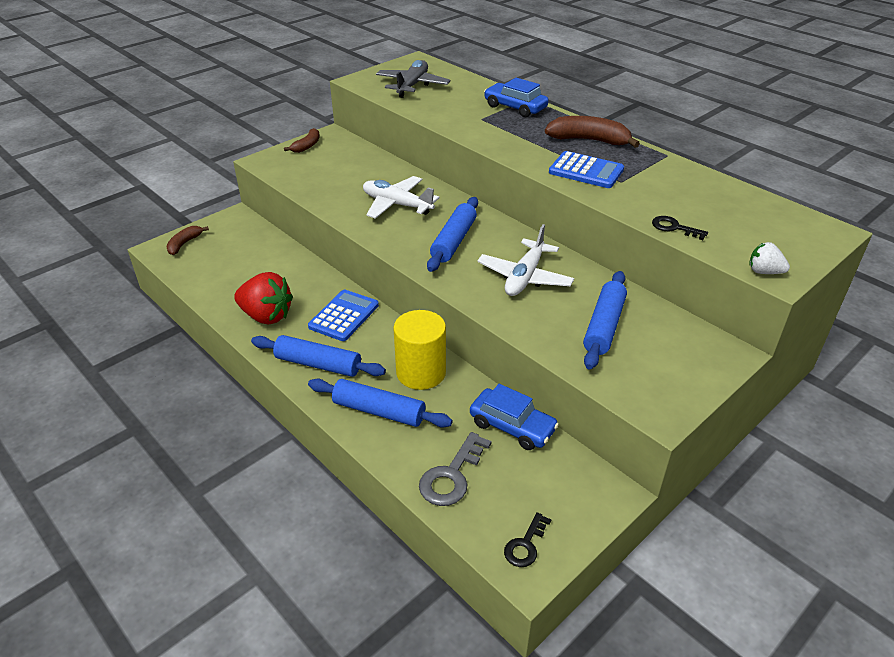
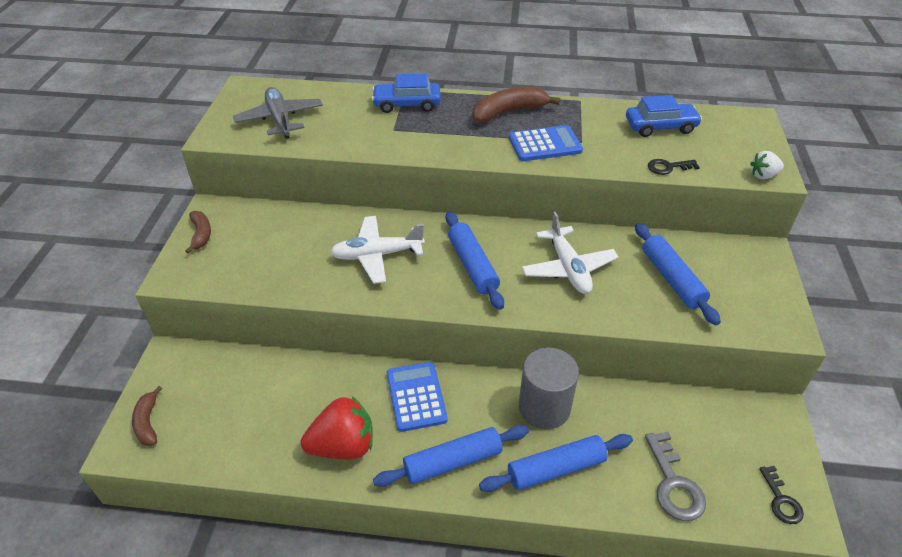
camera: 40 degrees left, 5 degrees up
yellow cylinder [393,310,446,390] -> grey cylinder [519,347,579,429]
blue car [470,384,559,450] -> blue car moved to [626,95,702,137]

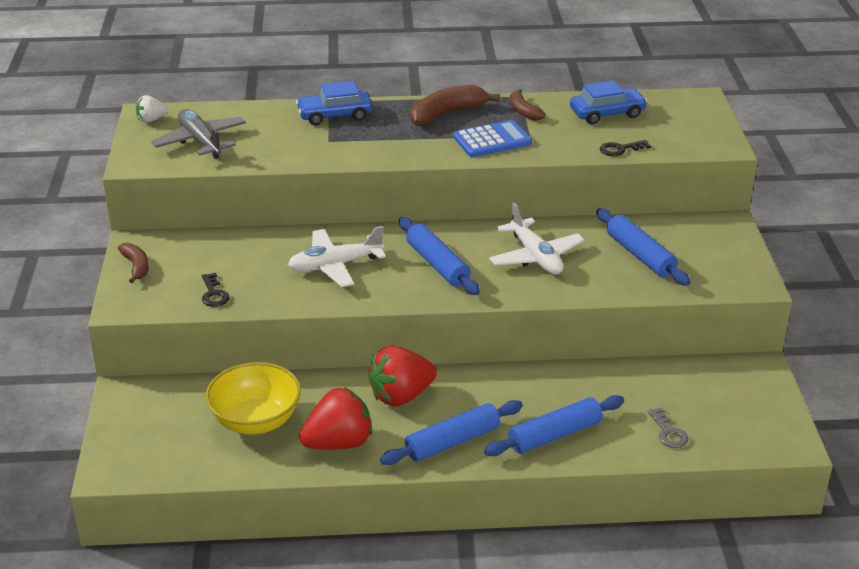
camera: 10 degrees left, 10 degrees down
brown banana [132,386,162,446] -> brown banana moved to [510,89,546,121]
blue calculator [387,362,448,432] -> red strawberry [368,346,437,407]
grey cylinder [519,347,579,429] -> none
grey key [645,432,706,521] -> grey key [648,407,688,448], size x0.63
white strawberry [750,151,784,179] -> white strawberry moved to [136,95,168,123]
black key [759,466,804,524] -> black key moved to [202,273,230,307]
none -> yellow bowl [205,362,301,435]

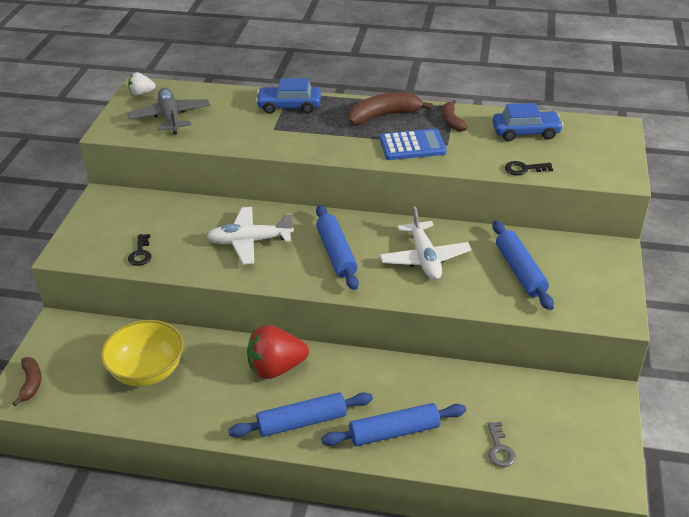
camera: 15 degrees right, 5 degrees up
brown banana [118,243,149,283] -> brown banana moved to [12,357,41,406]
red strawberry [299,387,372,450] -> none

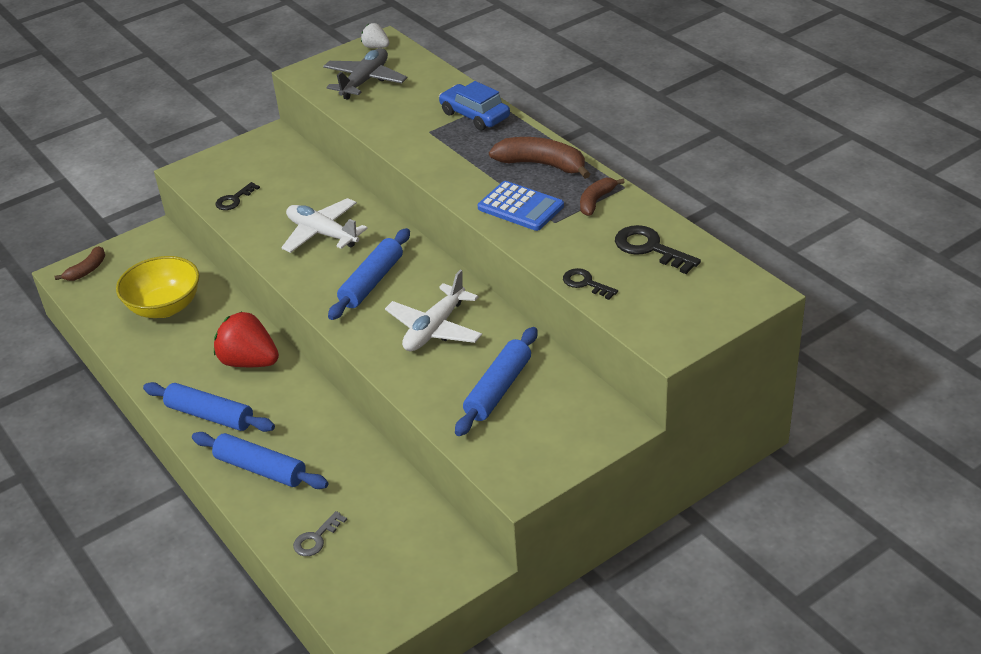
camera: 45 degrees right, 0 degrees up
blue car [493,103,563,141] -> black key [615,225,701,274]

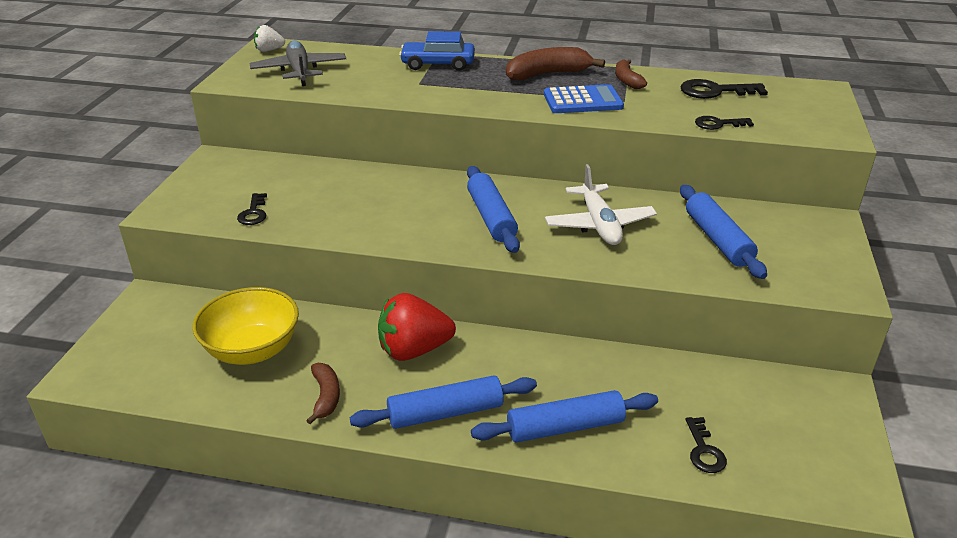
camera: 45 degrees left, 5 degrees down
brown banana [55,246,105,281] -> brown banana moved to [306,363,340,424]
white plane [281,198,368,253] -> none
grey key [293,511,347,556] -> black key [685,417,727,473]

